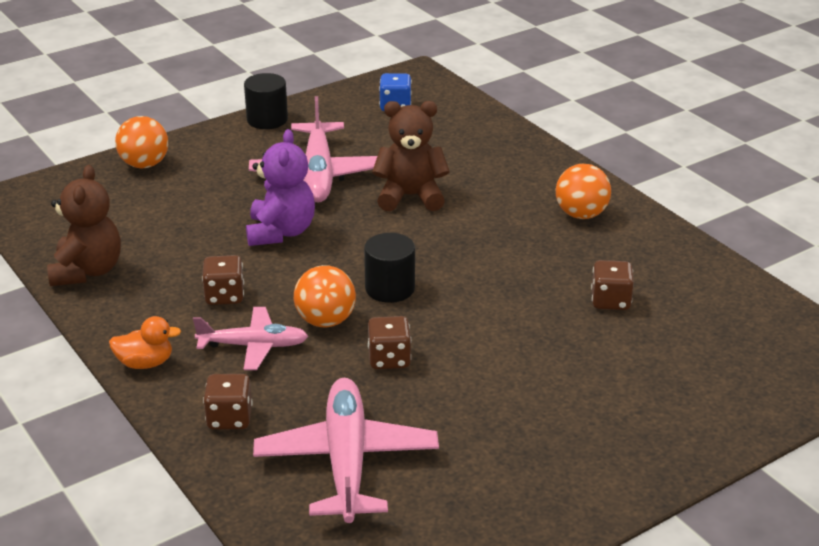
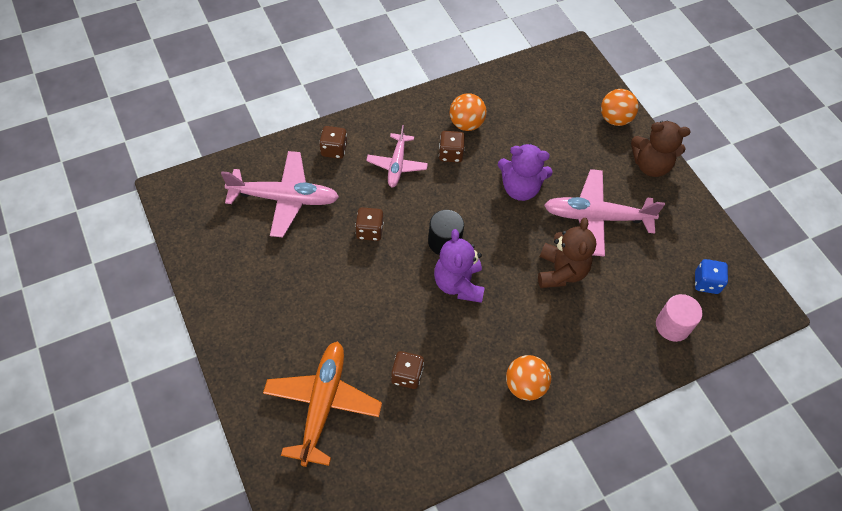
camera: 95 degrees right, 25 degrees up
brown teddy bear [47,165,121,286] -> brown teddy bear moved to [631,121,690,177]
orange duck [109,316,181,369] -> none
black cylinder [244,73,288,129] -> none
orange ball [294,265,356,327] -> orange ball moved to [450,93,487,131]
none -> orange plane [263,341,382,467]
none -> purple teddy bear [434,229,485,303]
none -> pink cylinder [656,294,702,342]

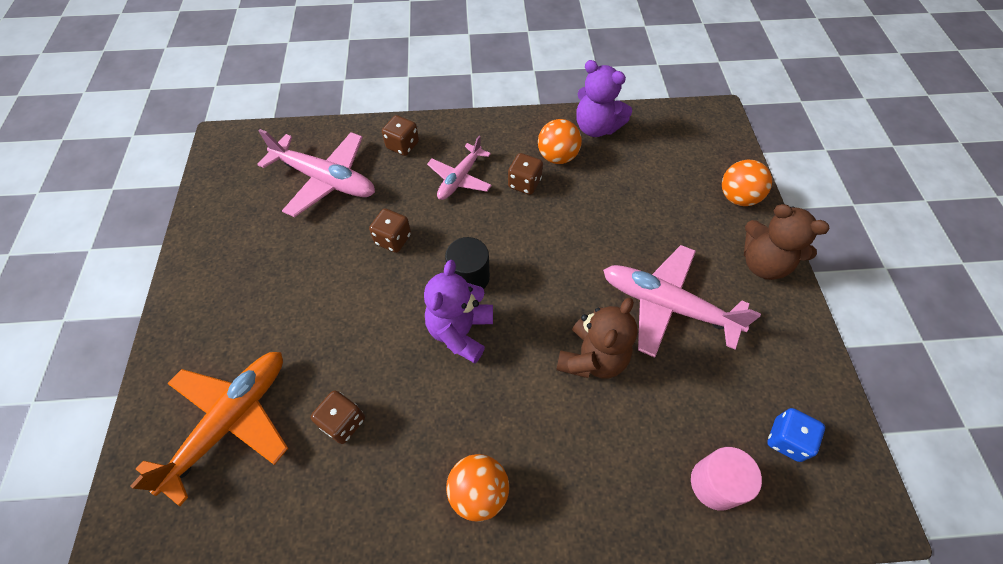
camera: 25 degrees right, 0 degrees up
purple teddy bear [498,143,553,201] -> purple teddy bear moved to [576,60,632,137]

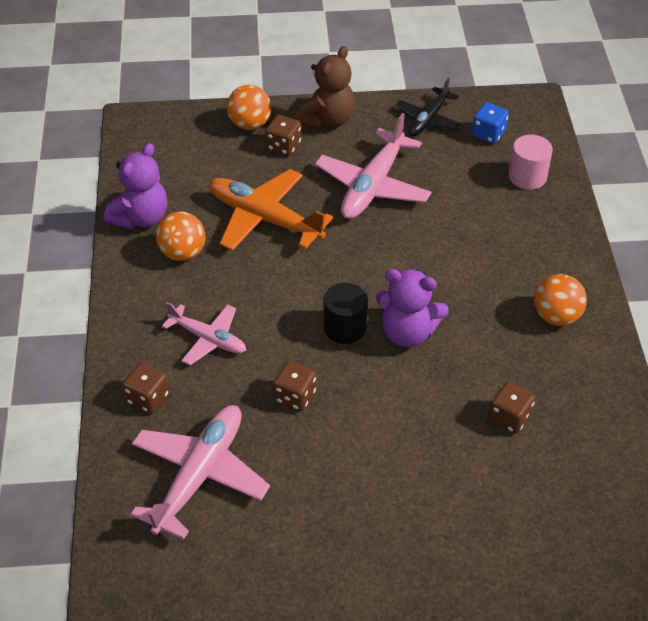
camera: 90 degrees left, 10 degrees down
orange plane [130,352,288,506] -> orange plane moved to [209,169,333,251]
brown dice [508,153,543,195] -> brown dice moved to [266,115,301,156]
brown teddy bear [556,298,638,378] -> none
none -> black plane [395,78,462,136]

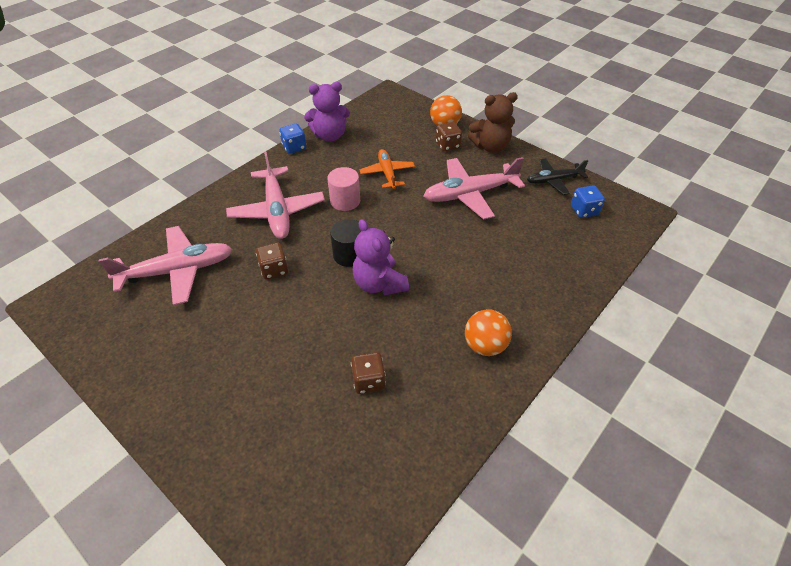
camera: 45 degrees right, 0 degrees up
brown dice [123,363,169,413] -> none
orange ball [156,212,205,261] -> none
pink plane [162,302,246,365] -> pink plane [226,151,325,239], size x1.62
orange plane [209,169,333,251] -> orange plane [359,149,415,189], size x0.62
pink cylinder [509,135,553,190] -> pink cylinder moved to [327,167,360,211]
none -> blue dice [279,124,306,154]

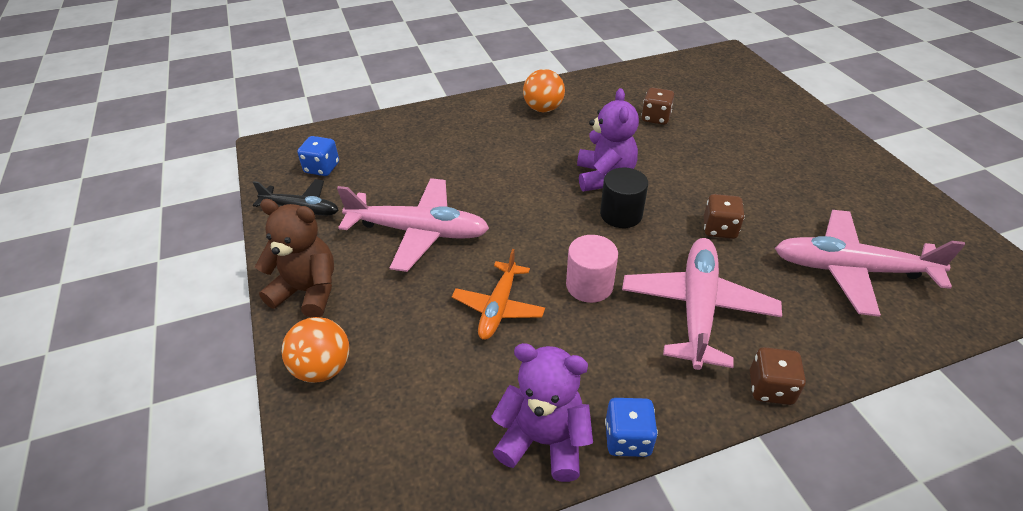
camera: 150 degrees left, 5 degrees down
brown dice [436,122,462,151] -> brown dice moved to [750,347,806,405]

